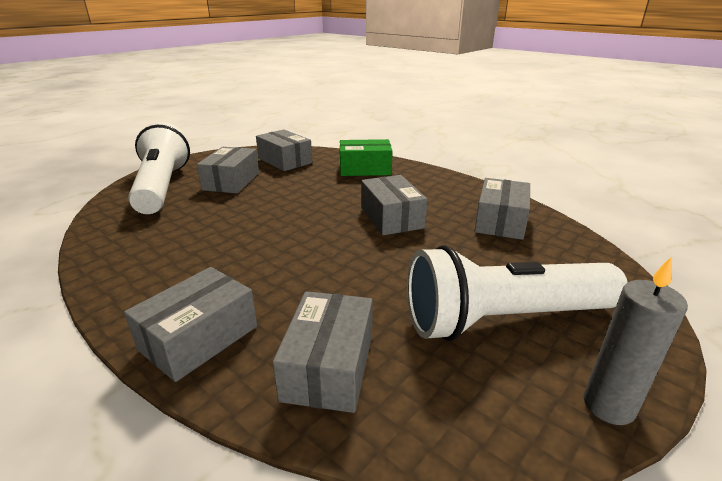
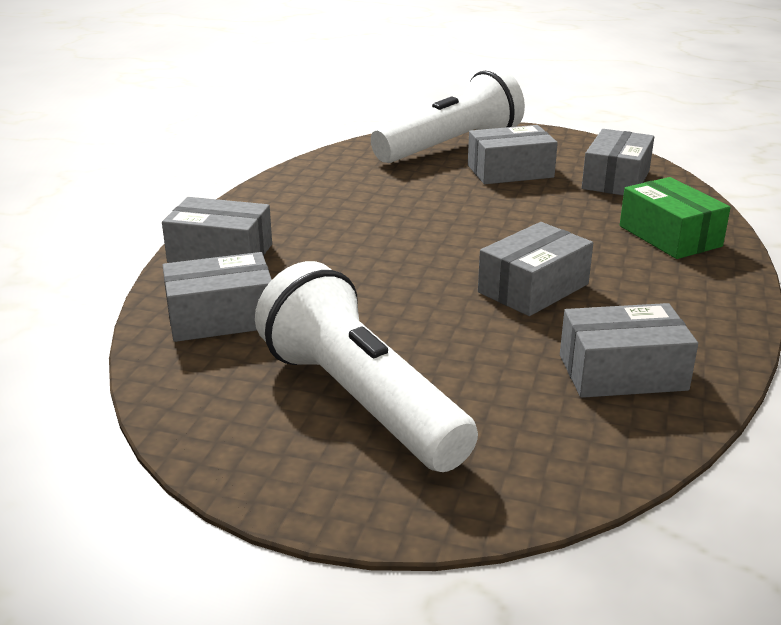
camera: 65 degrees right, 0 degrees up
grey candle [584,256,688,425] -> none

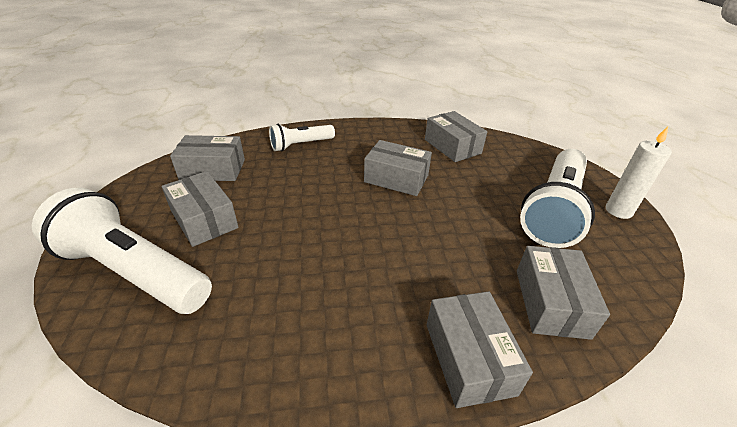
camera: 115 degrees left, 10 degrees up
grey box [162,252,272,342] -> grey box turned 45 degrees clockwise [517,246,610,340]
green box [620,177,731,259] -> white flashlight [269,124,335,151]
none -> white candle [606,127,672,219]

